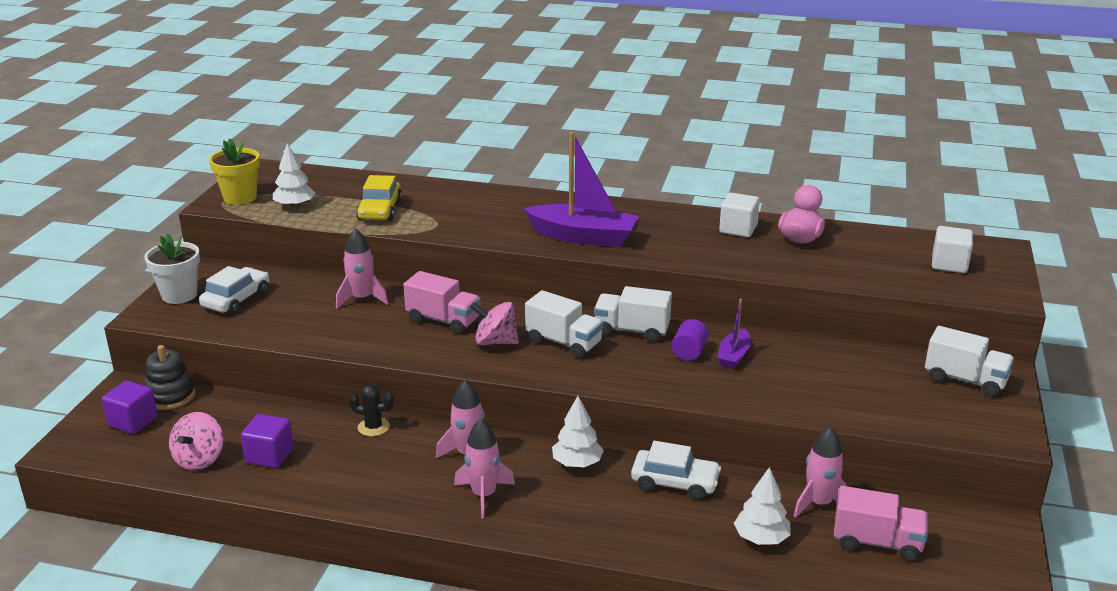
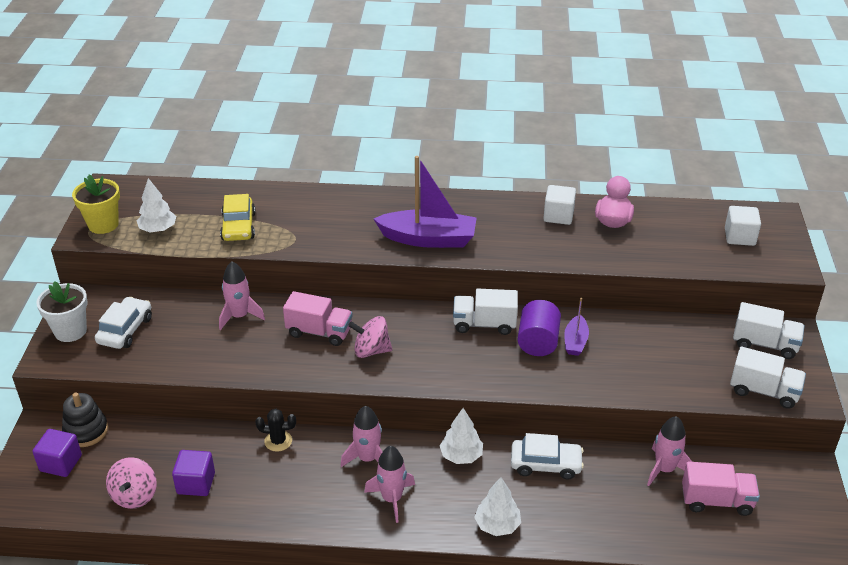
camera: 10 degrees left, 10 degrees up
white truck [525,290,604,358] -> white truck moved to [730,347,806,409]
purple cylinder [672,319,709,361] -> purple cylinder [518,300,561,356], size x1.53
white tree [734,467,791,545] -> white tree moved to [474,477,521,536]

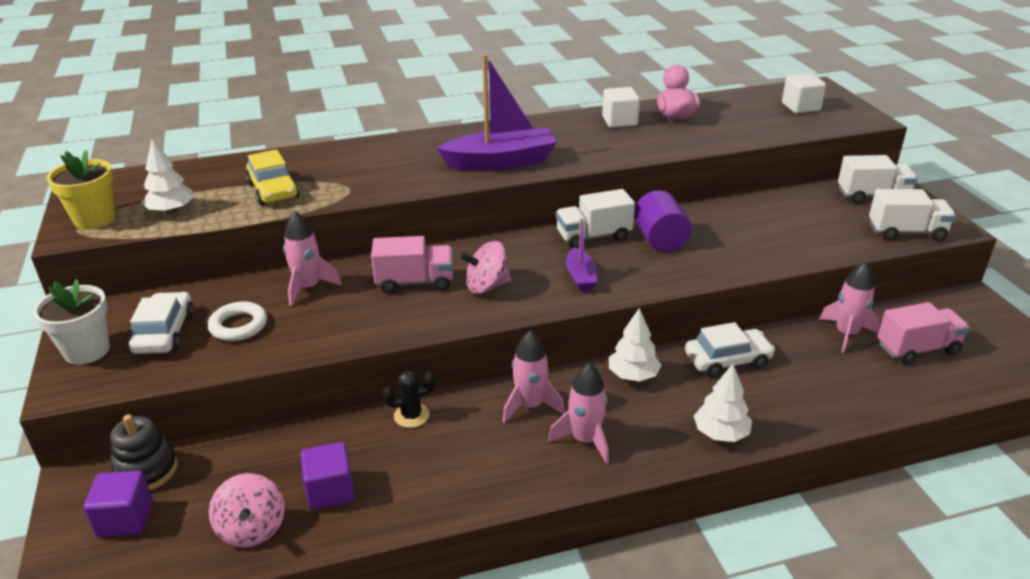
camera: 20 degrees left, 5 degrees down
purple boat [564,298,589,356] -> purple boat moved to [566,218,597,291]
none -> white ring [208,301,267,341]

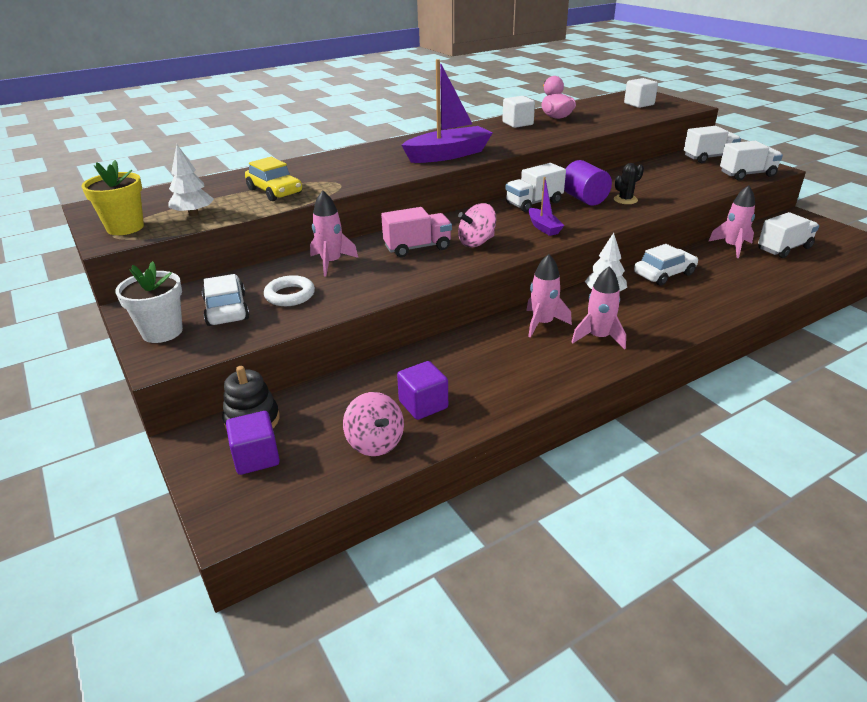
camera: 15 degrees left, 0 degrees up
black cactus [382,371,435,428] -> black cactus moved to [614,163,644,204]
white tree [694,364,752,442] -> none
pink truck [877,302,970,364] -> white truck [758,212,819,258]

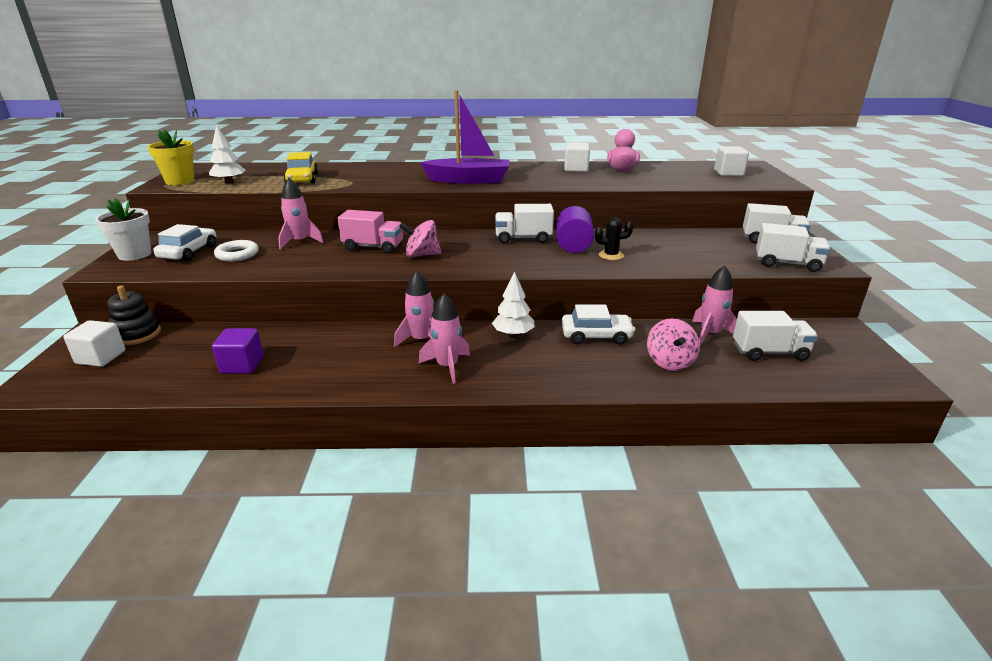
camera: 30 degrees right, 5 degrees down
purple cube [226,411,280,475] -> white cube [63,320,126,367]
pink spinning top [343,392,404,456] -> pink spinning top moved to [647,318,700,371]
purple boat [528,177,564,236] -> none

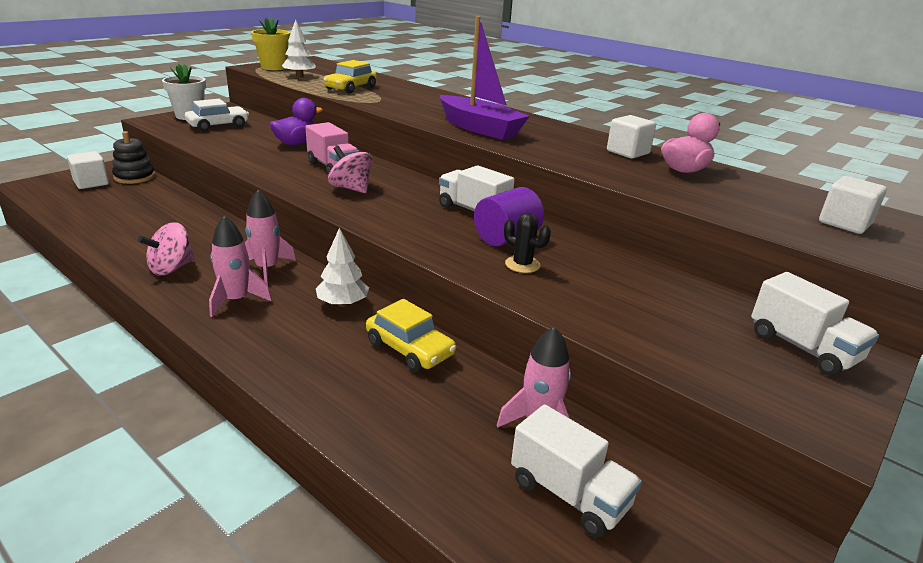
camera: 40 degrees right, 0 degrees up
purple cube [212,328,264,374] -> none
white ring [214,240,259,262] -> none
pink rocket [278,178,324,250] -> purple duck [270,98,323,145]
white car [562,304,635,345] -> yellow car [366,299,456,372]
pink spinning top [647,318,700,371] -> pink spinning top moved to [138,222,195,276]
white truck [756,223,831,272] -> none

